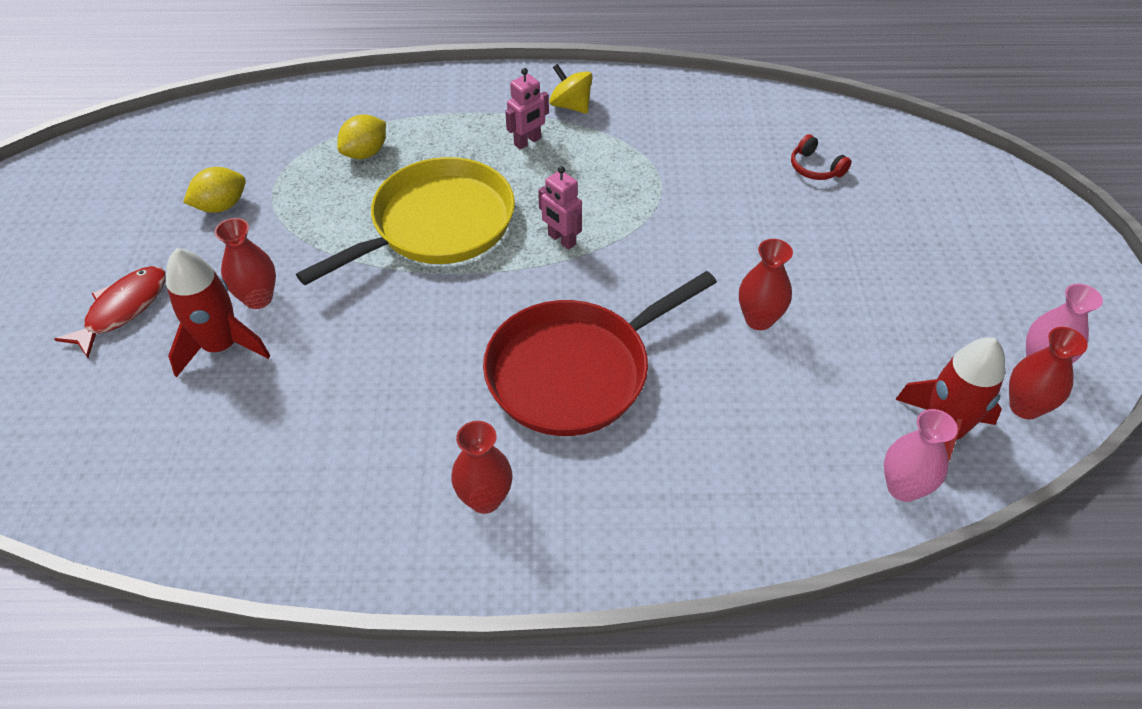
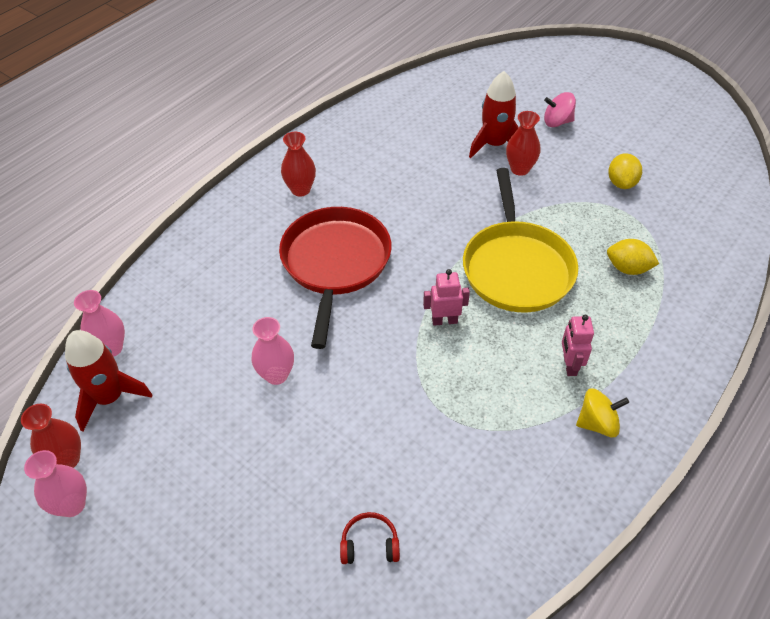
camera: 130 degrees right, 0 degrees up
red fish [54,266,166,359] -> pink spinning top [544,92,576,127]
yellow lemon [337,115,386,159] -> yellow lemon turned 60 degrees counterclockwise [607,239,659,275]
red vase [739,239,793,330] -> pink vase [252,317,294,385]

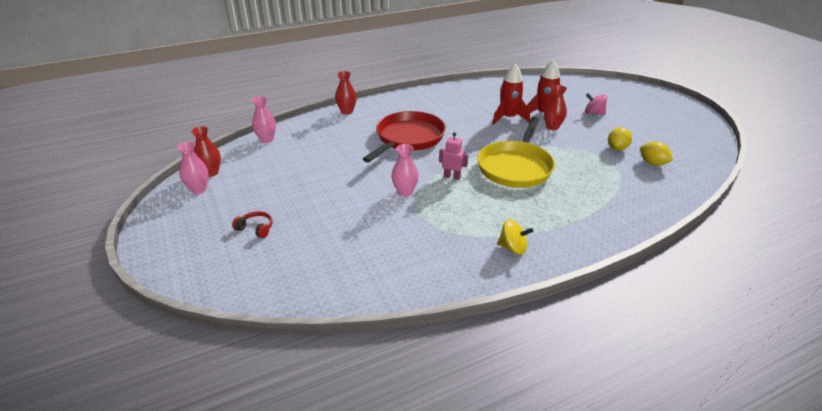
camera: 25 degrees right, 15 degrees down
red rocket [65,330,152,431] -> red rocket moved to [492,63,530,125]
pink vase [252,317,294,385] -> pink vase moved to [391,144,419,197]
red vase [281,132,316,197] -> red vase moved to [335,71,357,115]
red headphones [340,512,400,564] -> red headphones moved to [232,211,272,238]
pink robot [562,315,594,376] -> none
yellow lemon [607,239,659,275] -> yellow lemon moved to [640,142,673,166]

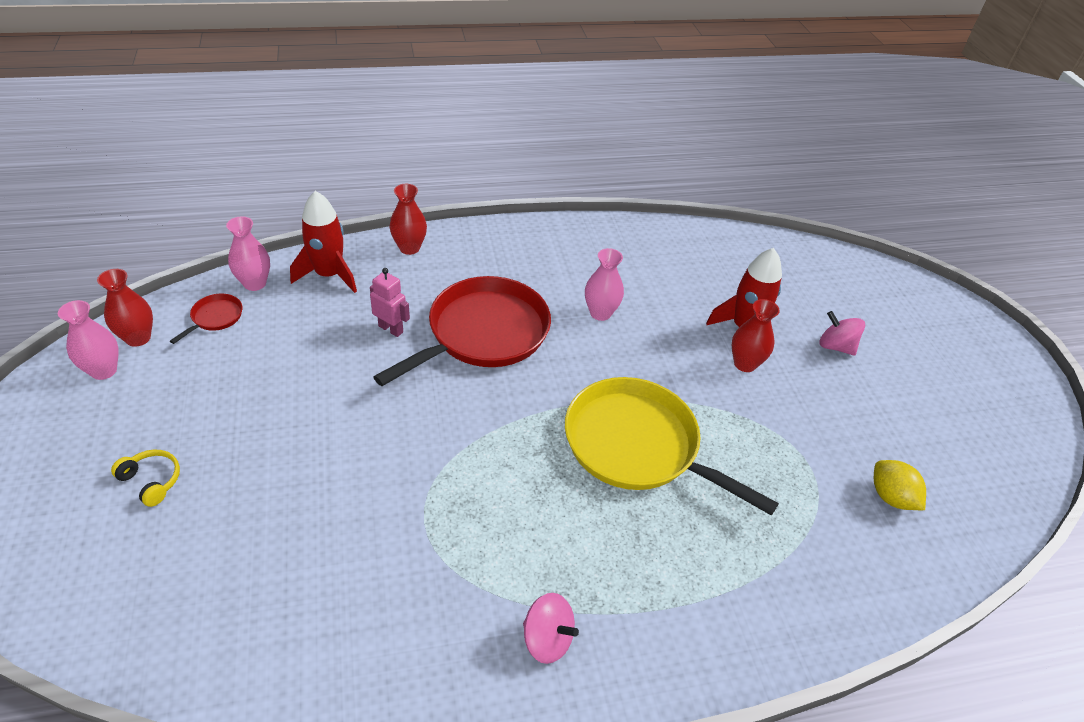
camera: 10 degrees right, 10 degrees up
red headphones [232,211,272,238] -> yellow headphones [111,449,180,507]
pink vase [391,144,419,197] -> pink vase moved to [585,248,624,321]
pink robot [439,132,468,180] -> pink robot moved to [370,268,410,337]
yellow pan [477,117,555,188] -> yellow pan turned 90 degrees clockwise [565,377,779,515]
red rocket [492,63,530,125] -> red rocket moved to [290,191,357,293]
yellow spinning top [497,219,533,255] -> pink spinning top [523,593,579,664]
yellow lemon [608,127,632,151] -> none
none -> red pan [170,294,243,344]

